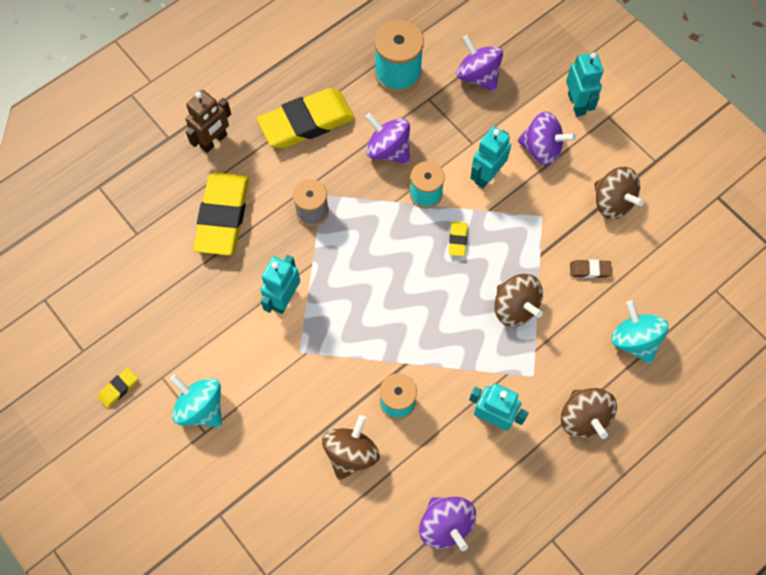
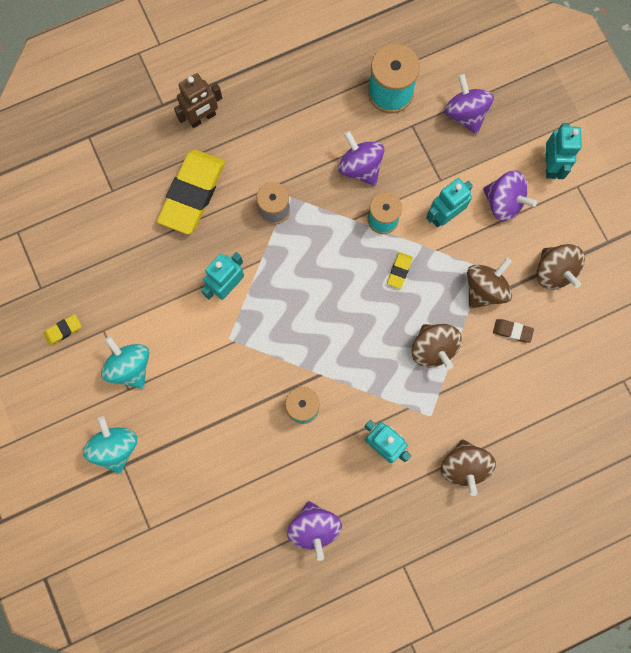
camera: 15 degrees right, 10 degrees up
yellow eraser [257,88,355,149] -> none
brown spinning top [322,415,380,480] -> brown spinning top moved to [467,258,512,309]
turquoise spinning top [611,300,669,364] -> turquoise spinning top moved to [83,416,137,474]

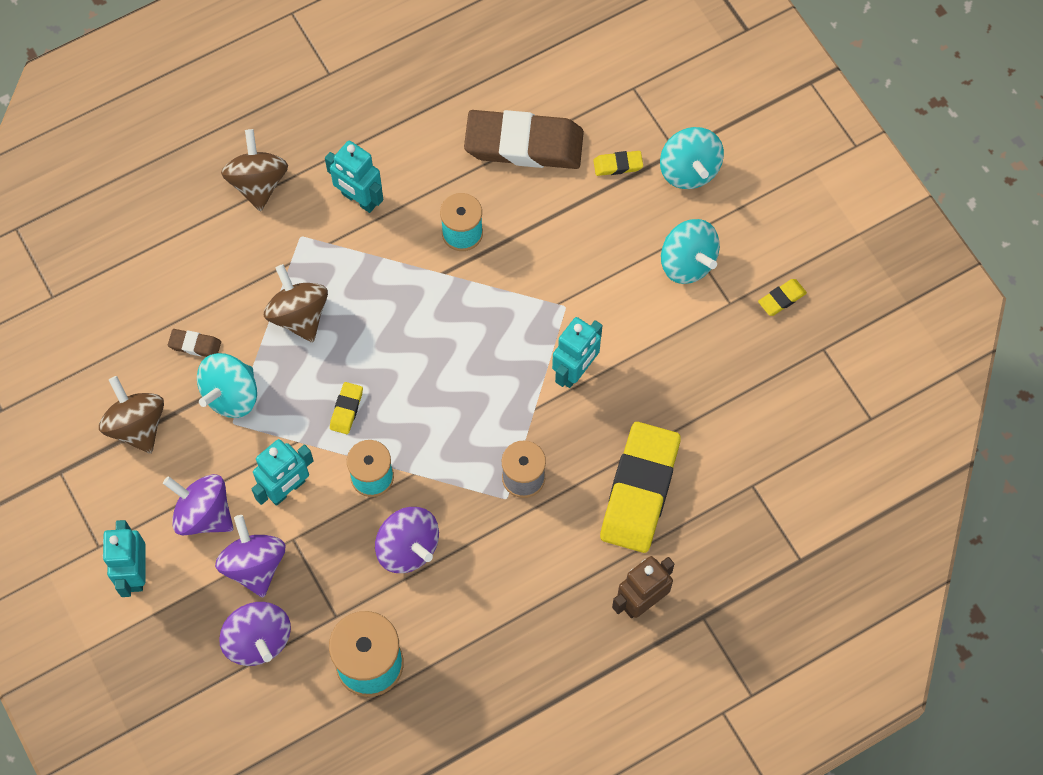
camera: 175 degrees right, 10 degrees down
purple spinning top [287,501,342,561] -> purple spinning top moved to [215,515,286,598]
brown spinning top [467,258,512,309] -> turquoise spinning top [197,353,257,418]
none -> brown eraser [464,110,584,169]
none -> yellow eraser [593,151,643,176]

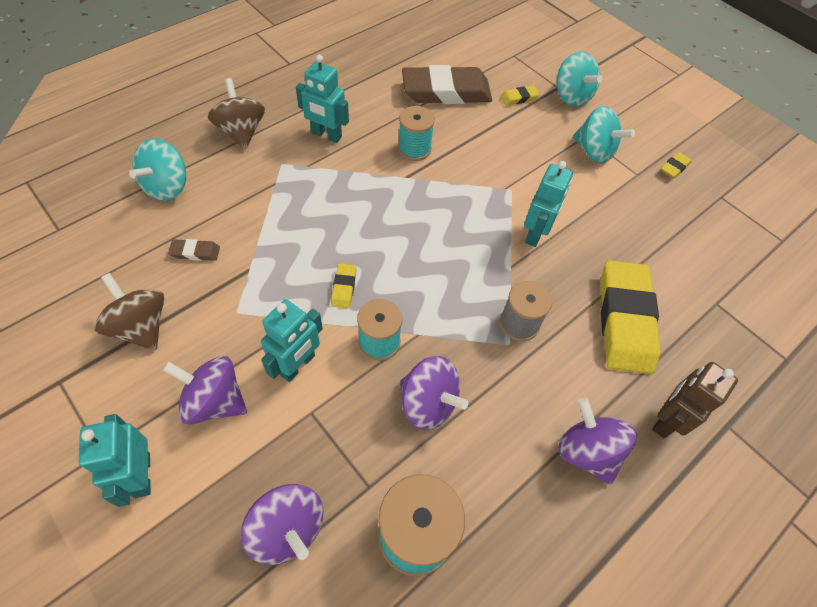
camera: 15 degrees left, 10 degrees down
turquoise spinning top [197,353,257,418] -> turquoise spinning top moved to [129,139,186,201]
purple spinning top [215,515,286,598] -> purple spinning top moved to [558,398,637,485]
brown spinning top [264,264,328,342] -> none

